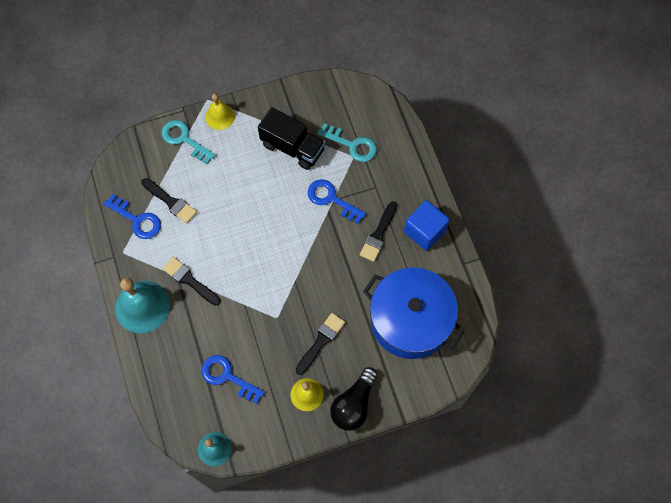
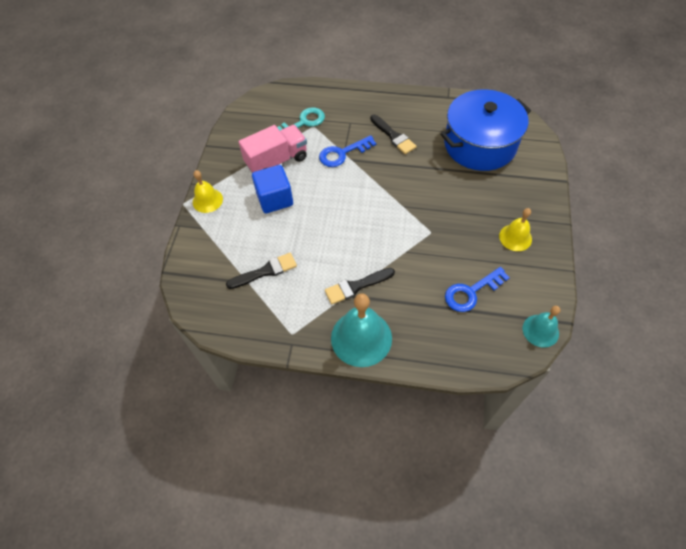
camera: 60 degrees left, 10 degrees down
blue key [104,194,161,239] -> none
turquoise key [161,120,216,164] -> none
black truck [258,107,325,170] -> pink truck [238,125,307,173]
black brush [296,313,345,375] -> none
black light bulb [330,367,377,431] -> none
blue cube [404,200,450,250] -> blue cube moved to [252,165,293,213]

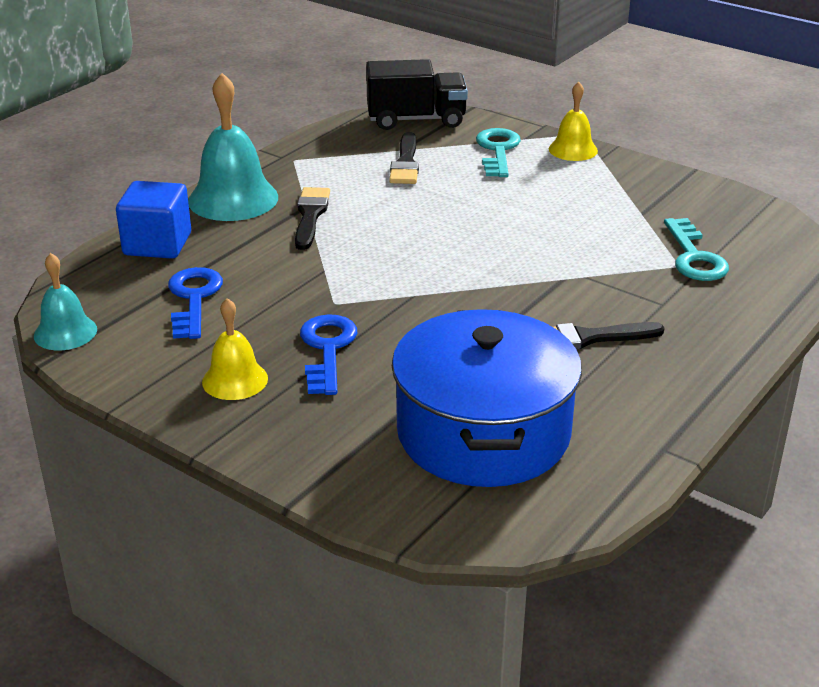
camera: 115 degrees right, 25 degrees down
pink truck [238,125,307,173] -> none
blue cube [252,165,293,213] -> blue cube moved to [116,181,191,259]
blue key [319,135,376,167] -> blue key moved to [300,314,357,395]
none -> black truck [366,59,468,130]
none -> turquoise key [476,128,521,177]

